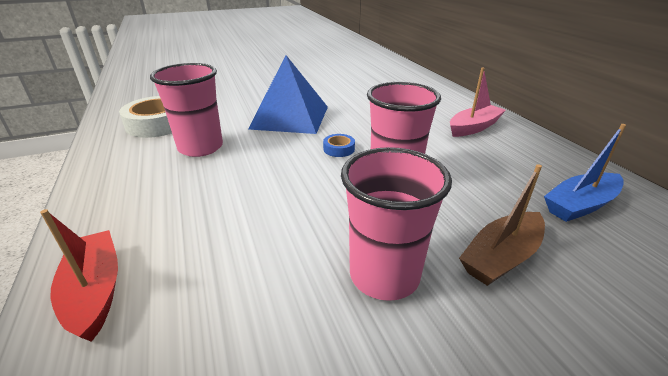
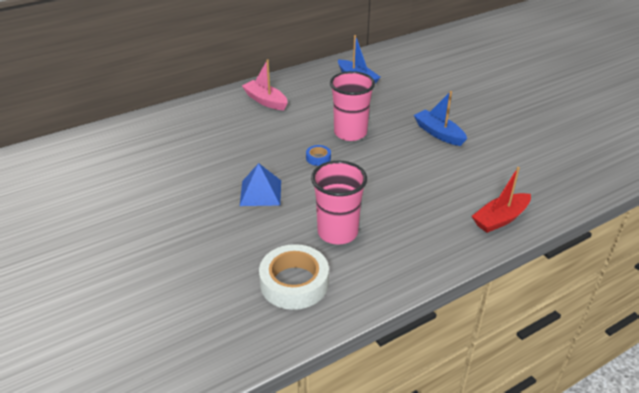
camera: 100 degrees left, 5 degrees up
blue pyramid [248,55,328,134] -> blue pyramid [240,163,281,206], size x0.61
pink cup [341,147,452,301] -> blue boat [414,91,467,146]
brown boat [459,164,545,286] -> none

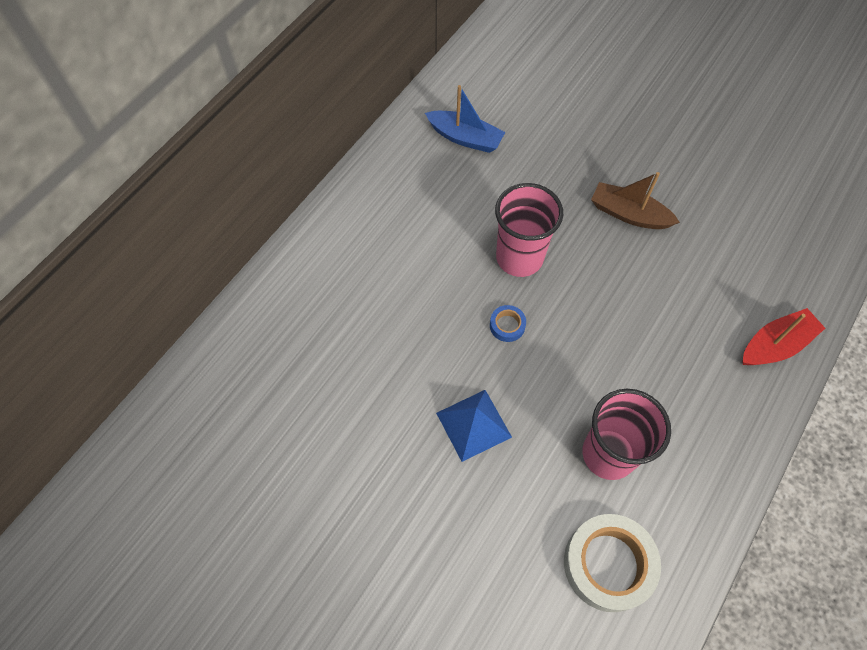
camera: 25 degrees left, 25 degrees up
pink boat [242,60,288,110] -> none
blue boat [414,91,467,146] -> brown boat [591,172,680,229]
red boat [472,167,531,233] -> red boat turned 150 degrees counterclockwise [742,308,825,365]

